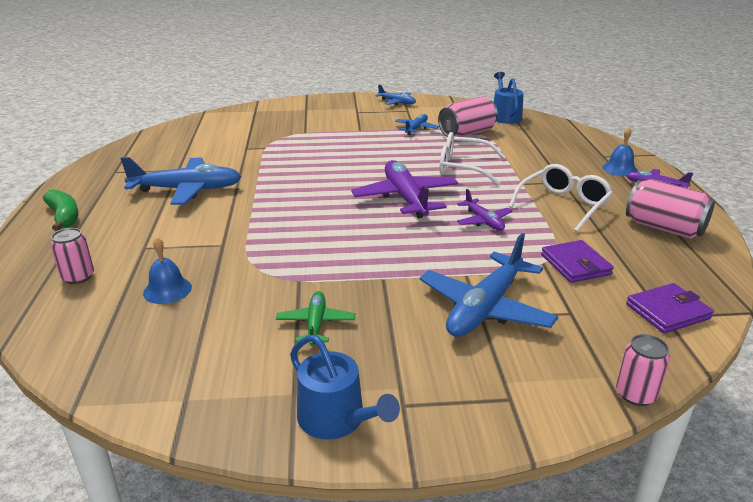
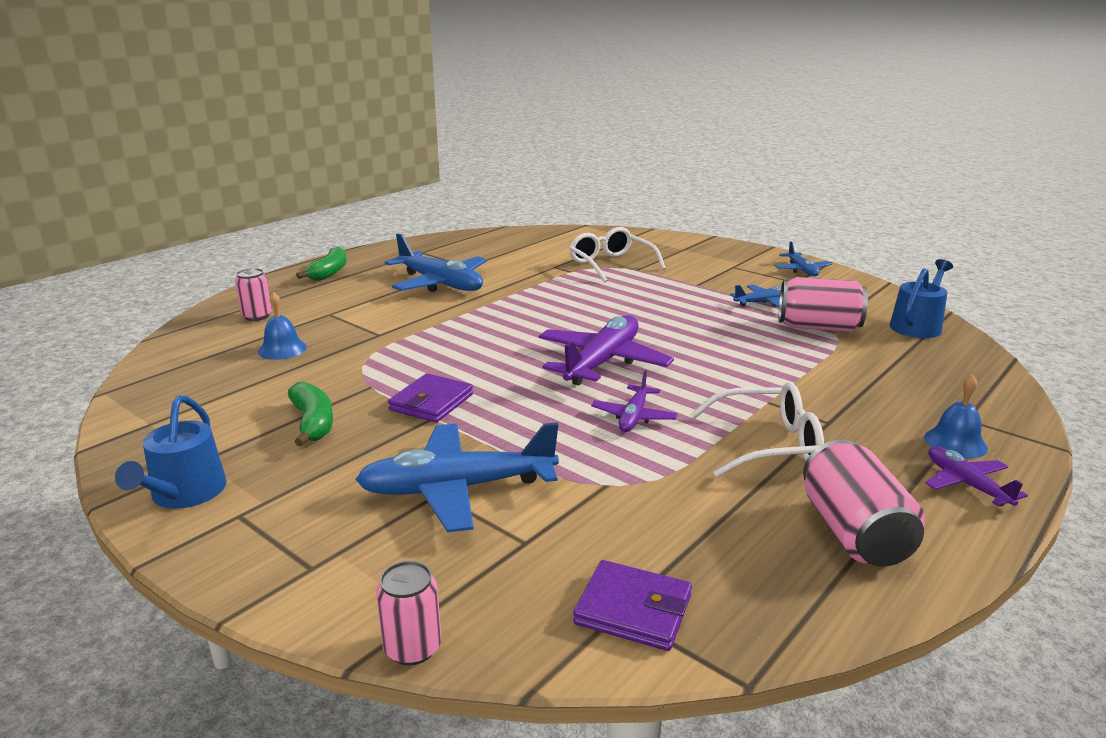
camera: 45 degrees right, 5 degrees down
green plane [276,291,355,346] -> green banana [288,382,333,447]
white glasses [439,132,505,185] -> white glasses moved to [569,227,666,283]
purple wallet [541,240,614,283] -> purple wallet moved to [388,373,473,423]

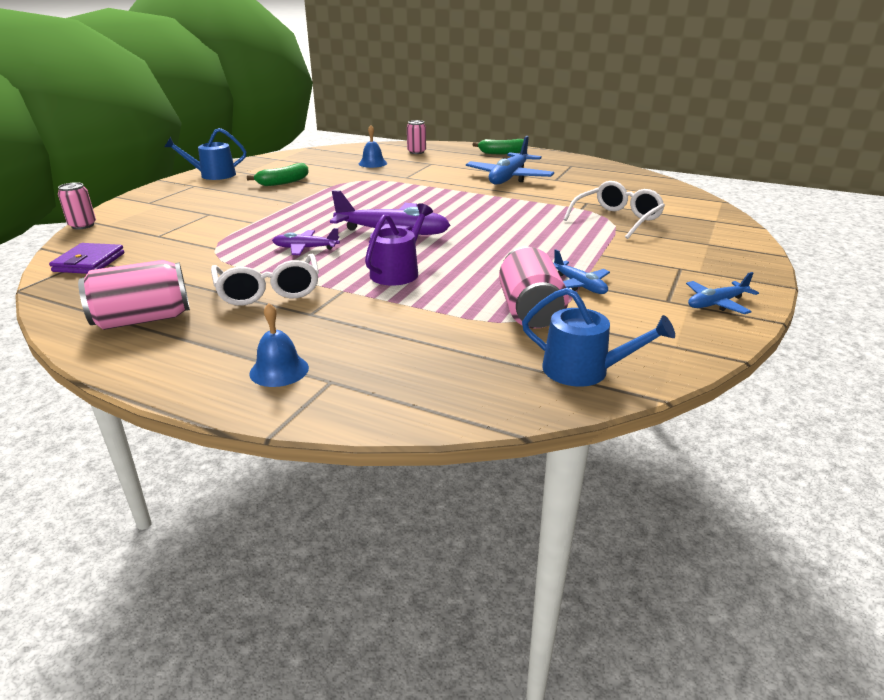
camera: 75 degrees right, 5 degrees up
blue plane [355,422,559,532] -> none
purple wallet [388,373,473,423] -> none
purple plane [926,446,1028,506] -> none
none -> purple watering can [365,203,433,286]

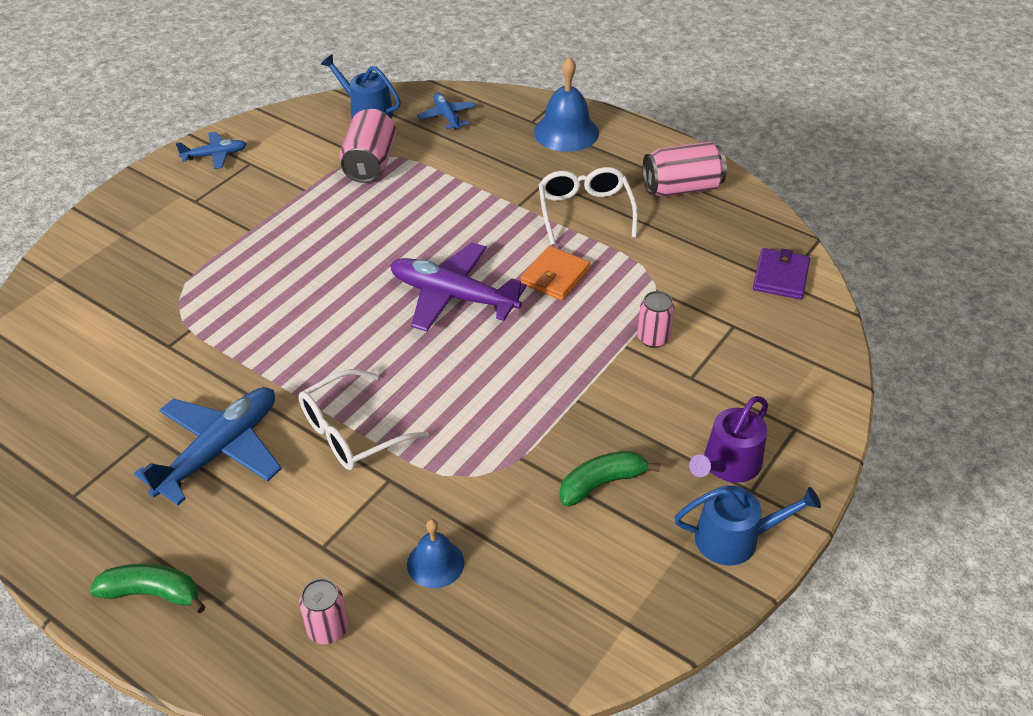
camera: 170 degrees left, 15 degrees up
pink can [58,182,96,229] -> pink can moved to [637,291,675,348]
blue bell [249,303,309,387] -> blue bell [534,57,599,152], size x1.67
purple plane [272,228,340,255] -> orange wallet [520,246,590,301]
purple watering can [365,203,433,286] -> purple watering can moved to [689,396,768,483]
blue plane [554,249,610,294] -> blue plane moved to [417,93,475,130]
white glasses [563,181,665,239] -> white glasses moved to [299,369,429,470]

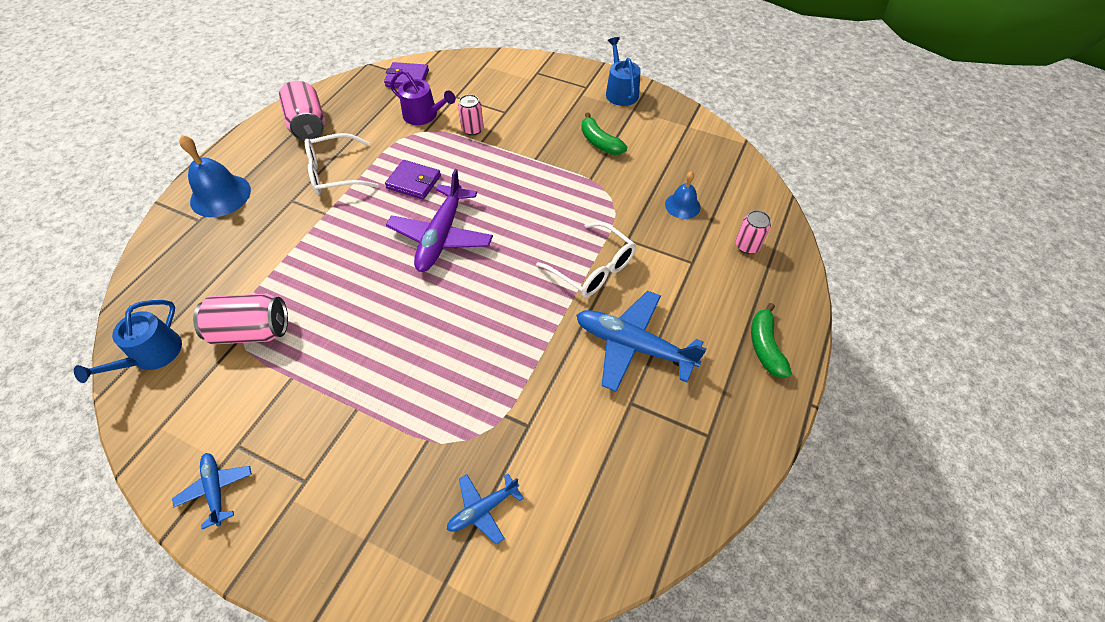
camera: 100 degrees left, 10 degrees up
blue plane [417,93,475,130] -> blue plane moved to [447,473,524,545]
orange wallet [520,246,590,301] -> purple wallet [385,160,441,199]
purple watering can [689,396,768,483] -> purple watering can moved to [390,70,455,125]

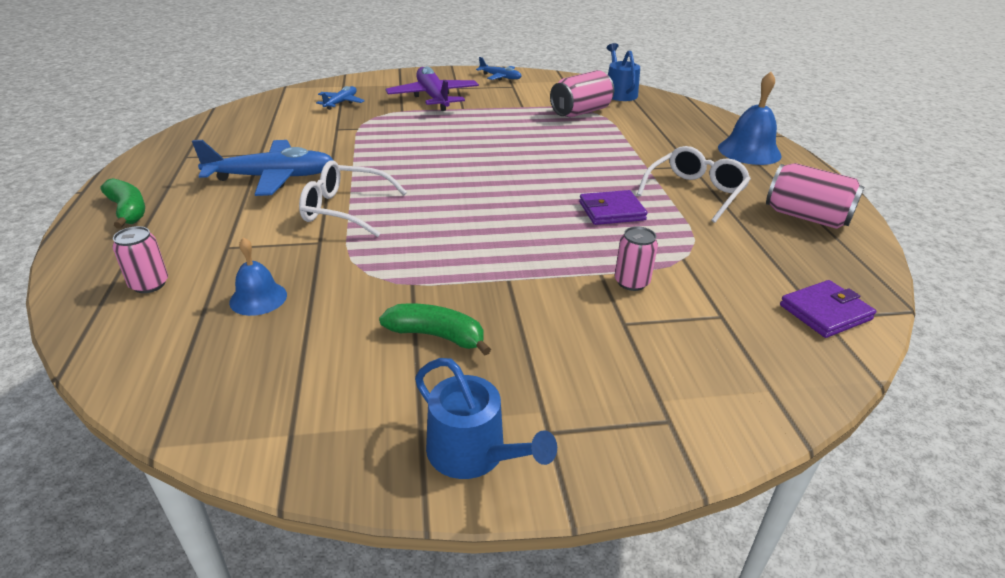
camera: 145 degrees right, 20 degrees down
purple plane [386,169,493,272] -> purple plane moved to [386,67,479,111]
purple watering can [390,70,455,125] -> none

